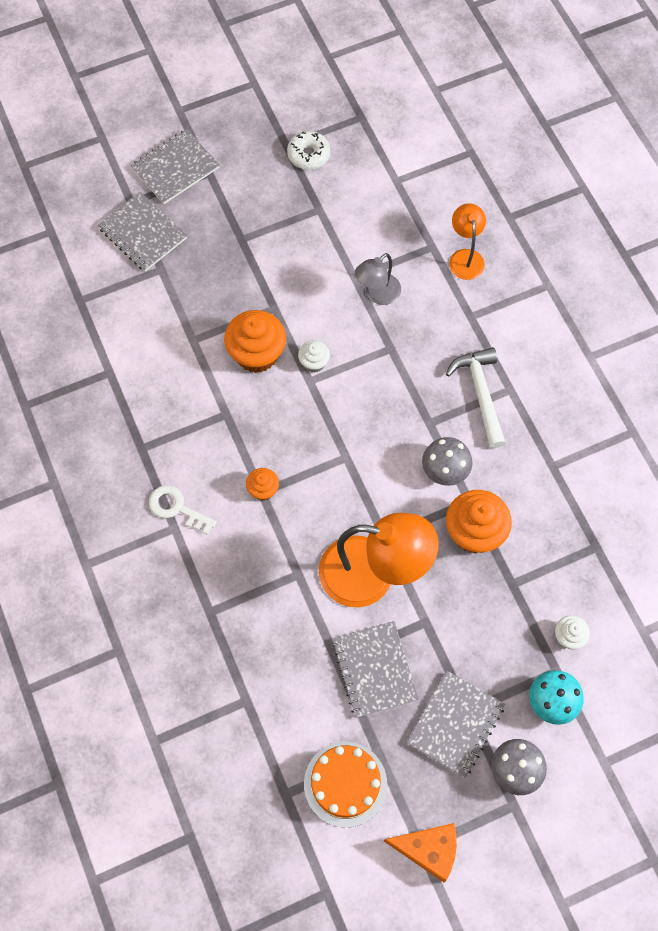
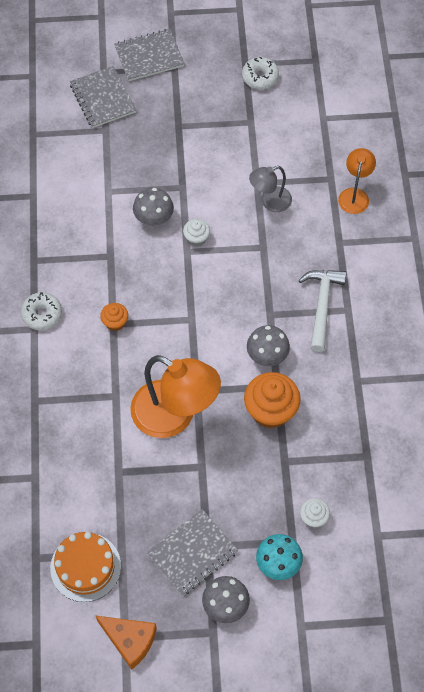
camera: 20 degrees right, 5 degrees down
white key [149,485,217,535] -> white donut [21,292,62,330]
orange cupcake [224,310,286,373] -> grey mushroom [133,188,174,225]
grey notebook [332,621,419,718] -> none

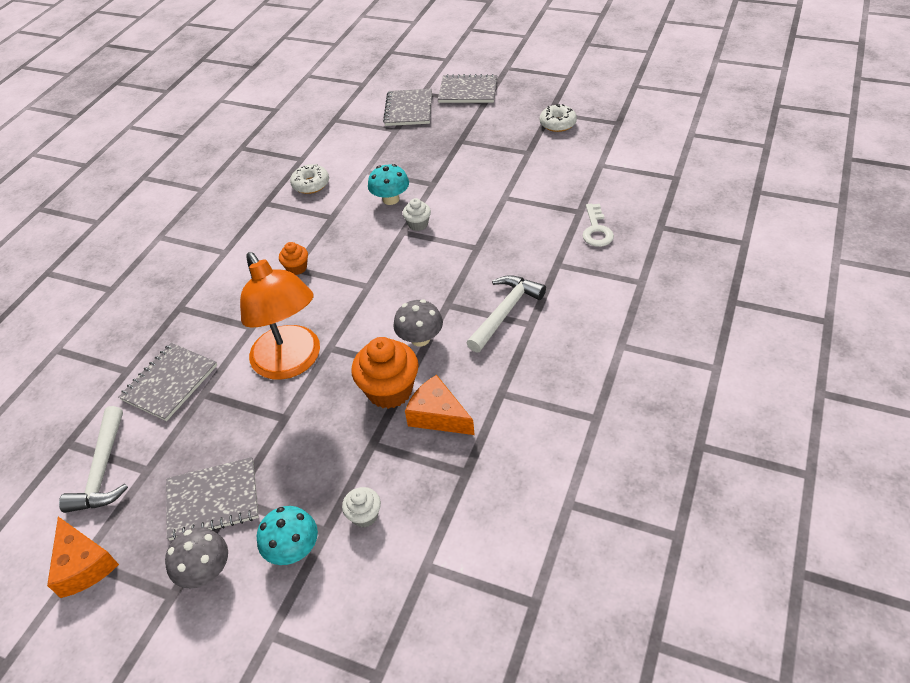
camera: 30 degrees right, 15 degrees down
white donut [21,292,62,330] -> white donut moved to [290,164,329,194]
orange cake [50,532,121,602] -> white hammer [59,406,128,513]
grey mushroom [133,188,174,225] -> turquoise mushroom [368,164,409,205]
grey lamp [249,166,292,212] -> none
orange lamp [338,148,376,214] -> white key [582,204,614,247]
none -> grey notebook [118,343,217,421]
none -> orange cheese [405,375,475,435]

